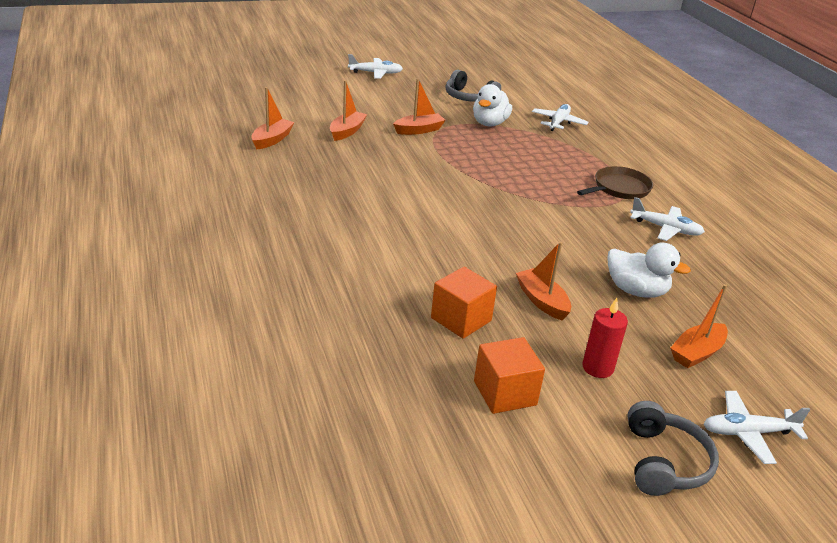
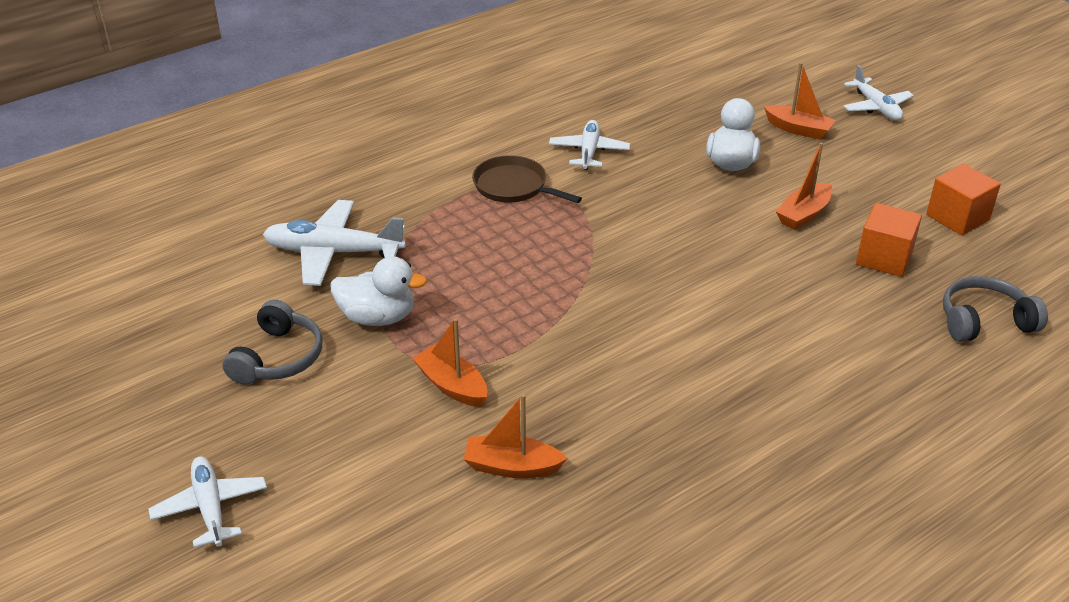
camera: 105 degrees left, 5 degrees up
orange boat [251,87,294,149] -> none
white plane [532,104,588,131] -> white plane [263,200,406,286], size x1.53
red candle [582,298,628,378] -> none
grey headphones [627,401,719,496] -> grey headphones moved to [943,276,1048,342]

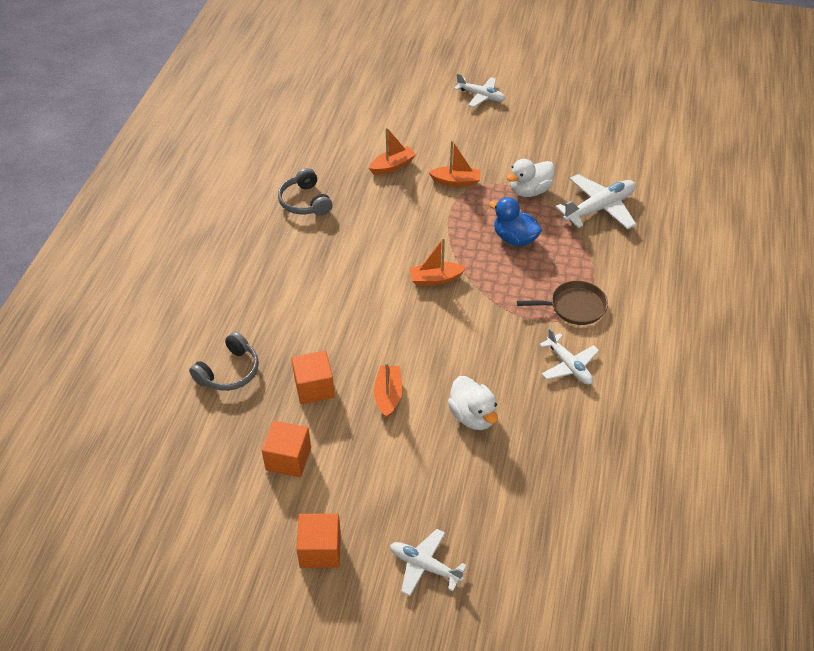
camera: 140 degrees right, 10 degrees up
grey headphones [223,300,323,385] -> grey headphones moved to [278,168,333,216]
orange boat [764,62,836,140] -> orange boat moved to [409,238,466,286]
none -> orange cube [296,513,341,568]
none -> blue duck [489,197,542,247]

